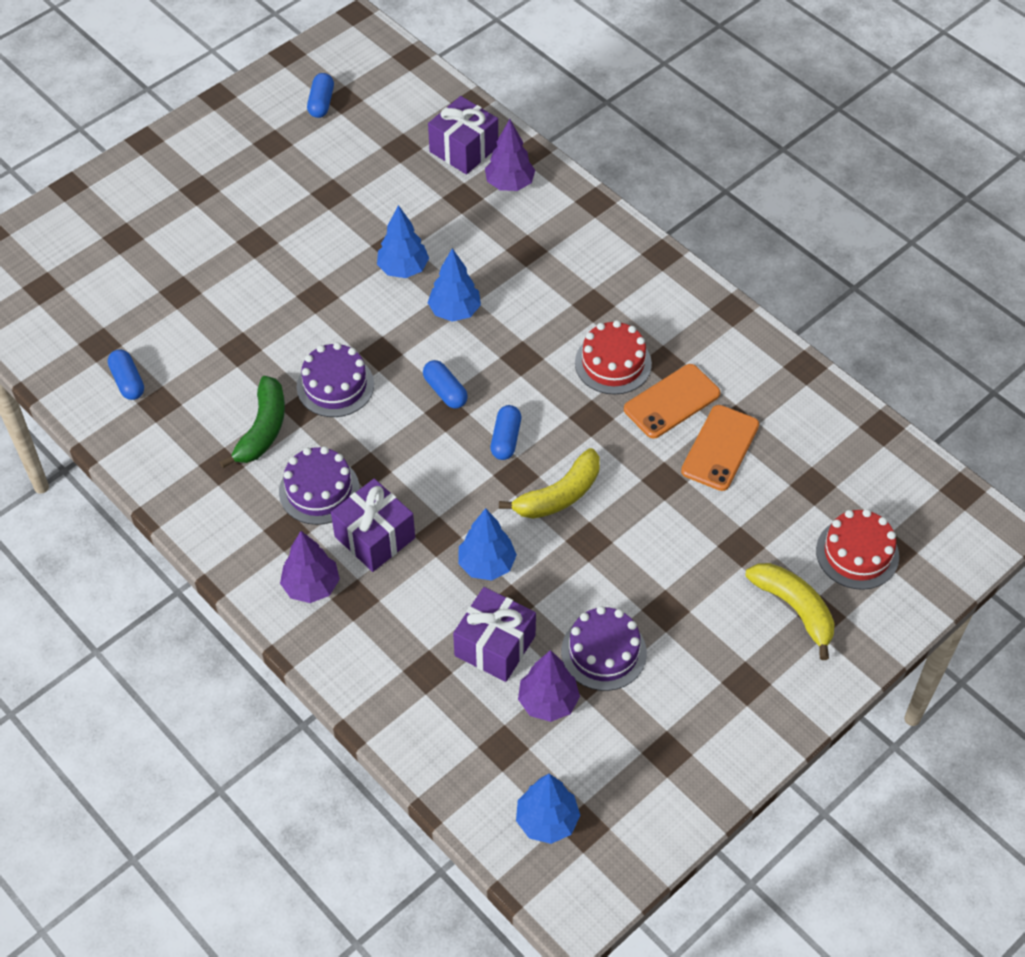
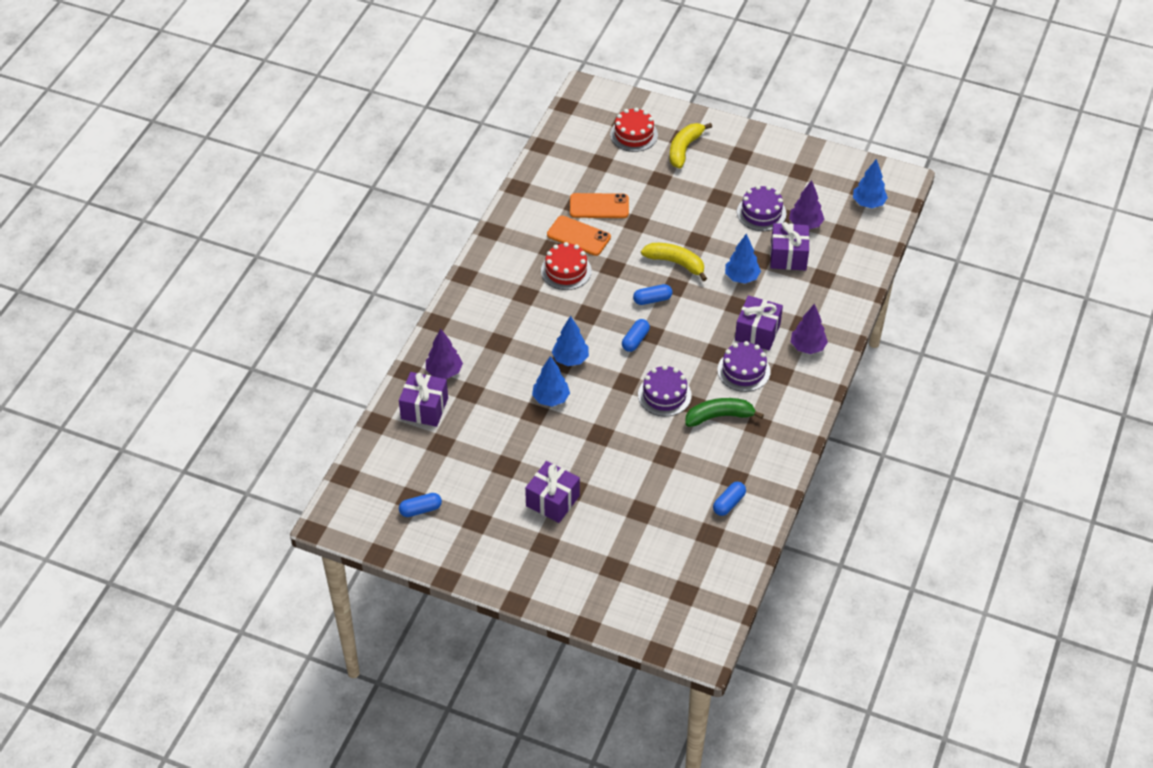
camera: 115 degrees left, 5 degrees down
none -> purple gift [525,461,580,523]

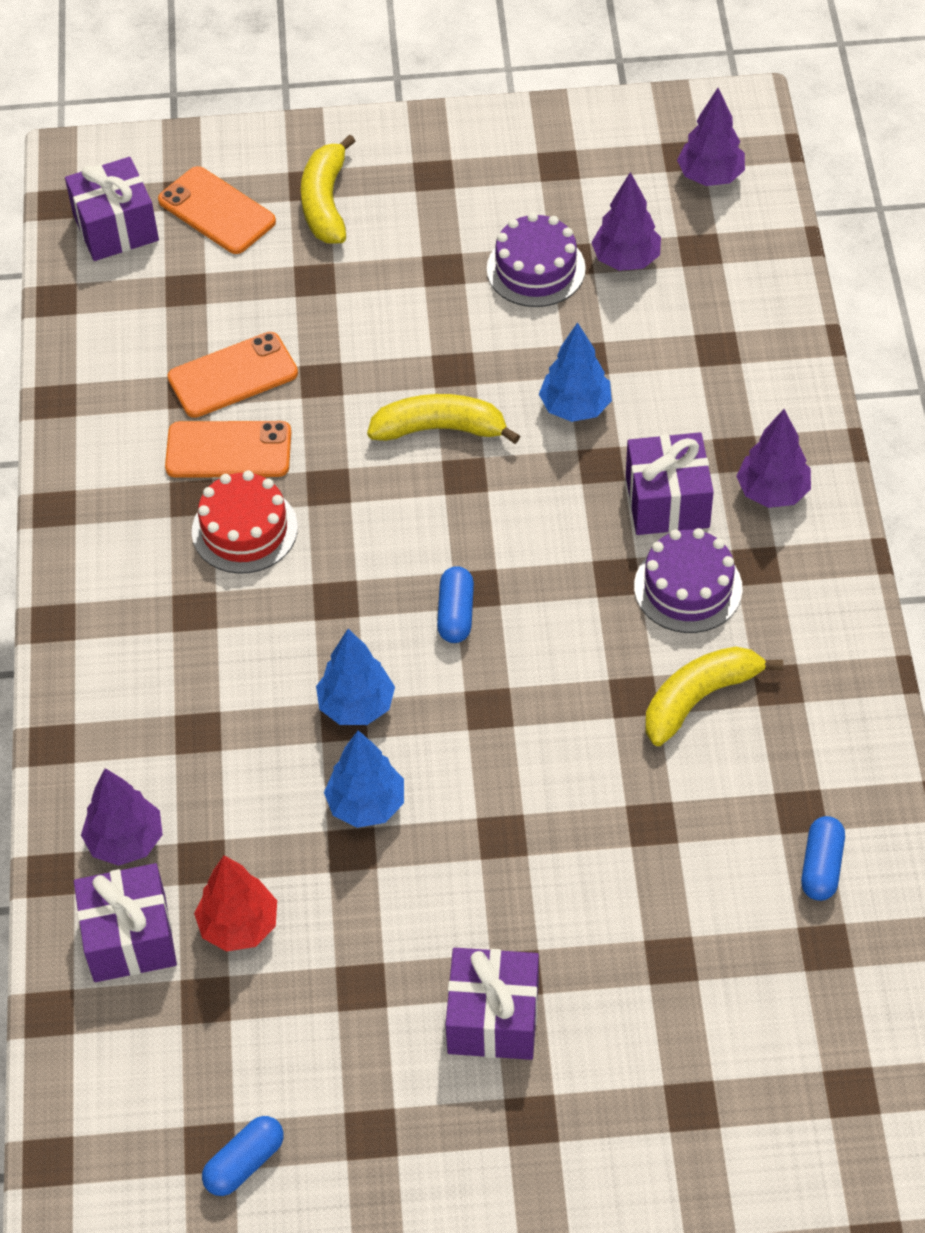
camera: 25 degrees left, 5 degrees up
red cake [610,108,658,152] -> orange phone [158,166,276,254]
blue capsule [633,284,673,305] -> none
purple cake [638,365,692,416] -> none
green banana [685,398,764,427] -> yellow banana [645,646,783,746]
purple gift [770,222,810,271] -> purple gift moved to [65,157,159,261]
blue tree [853,159,888,208] -> purple tree [677,88,745,186]
none -> red tree [194,856,277,952]

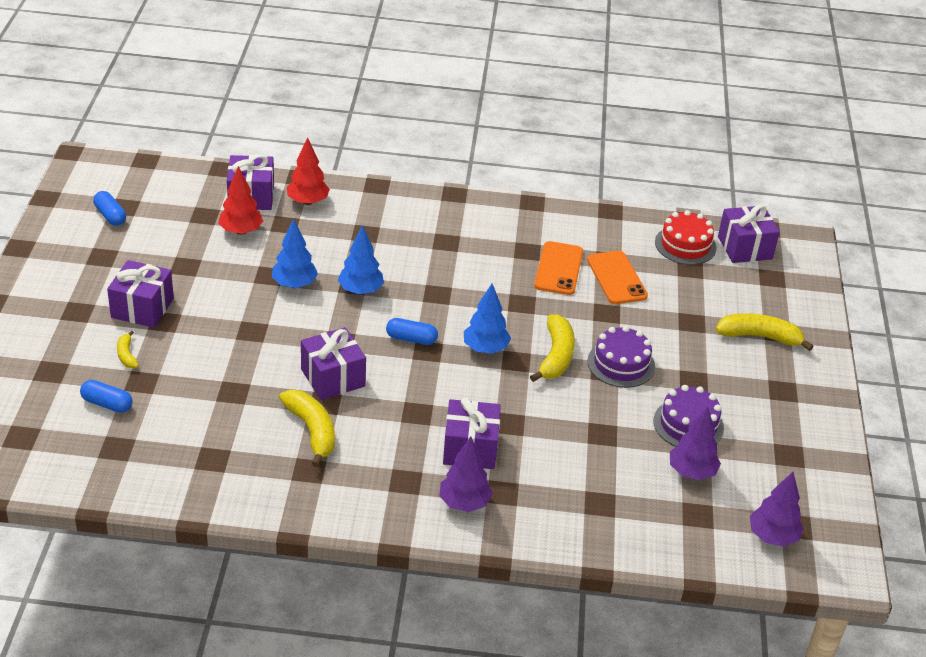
camera: 95 degrees right, 15 degrees down
purple tree [81,768,163,866] -> red tree [287,137,330,205]
orange phone [158,166,276,254] -> none
red cake [192,471,298,574] -> red cake moved to [655,210,716,265]
blue tree [539,322,612,422] -> blue tree moved to [464,284,511,354]
purple cake [634,528,743,633] -> purple cake moved to [587,326,655,388]
blue capsule [801,816,845,901] -> blue capsule moved to [80,380,133,413]
none -> yellow banana [117,330,139,369]
none -> purple gift [301,327,366,400]

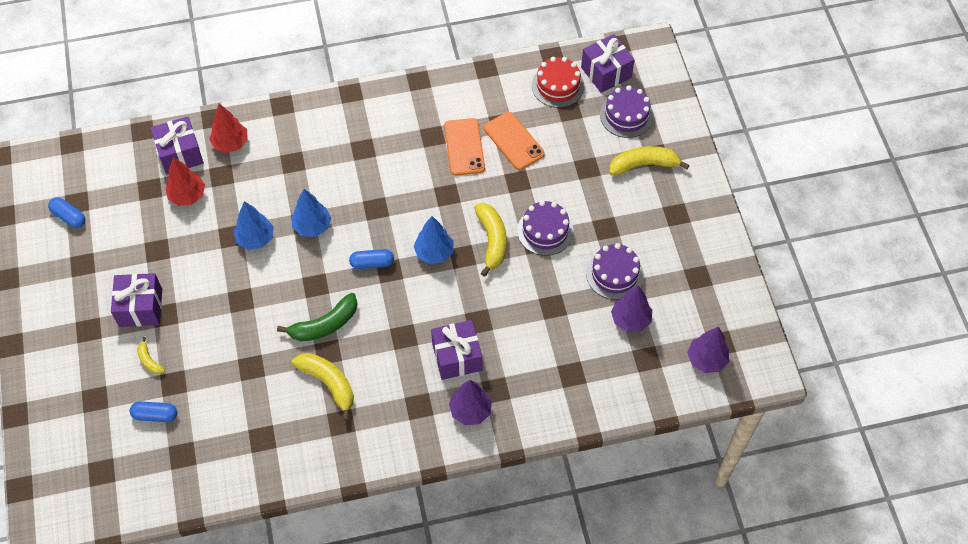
camera: 15 degrees left, 20 degrees up
purple gift [301,327,366,400] -> green banana [277,293,358,341]
none -> purple cake [600,85,654,138]

